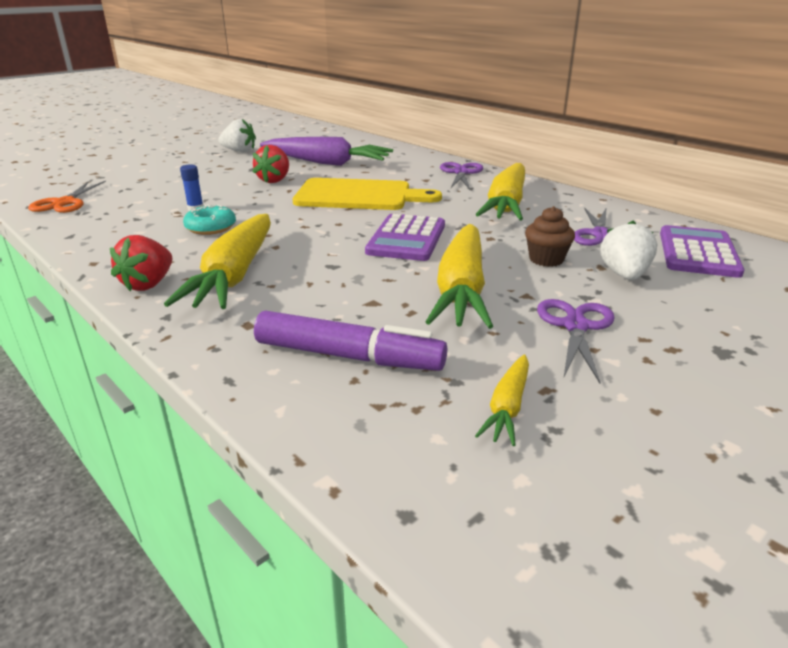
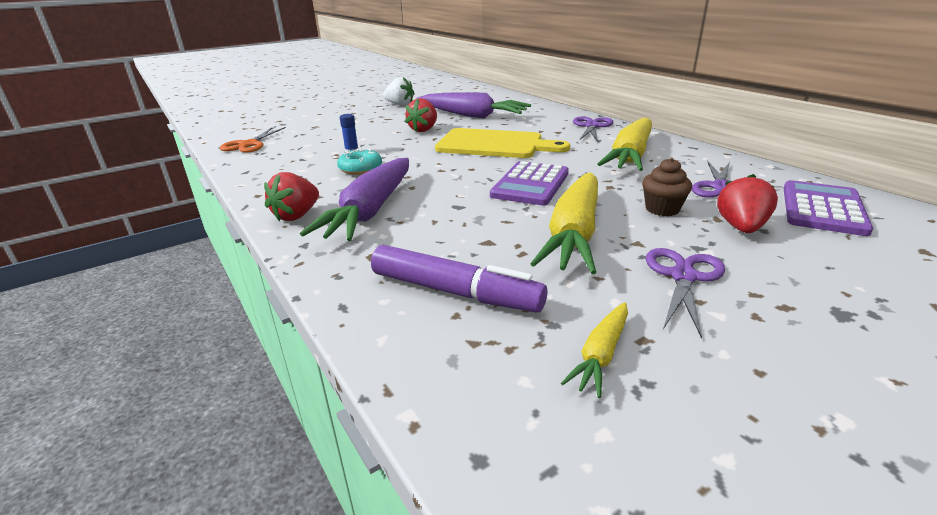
camera: 10 degrees right, 0 degrees up
yellow carrot [164,214,271,309] -> purple carrot [300,158,409,241]
white strawberry [600,221,657,280] -> red strawberry [717,174,778,233]

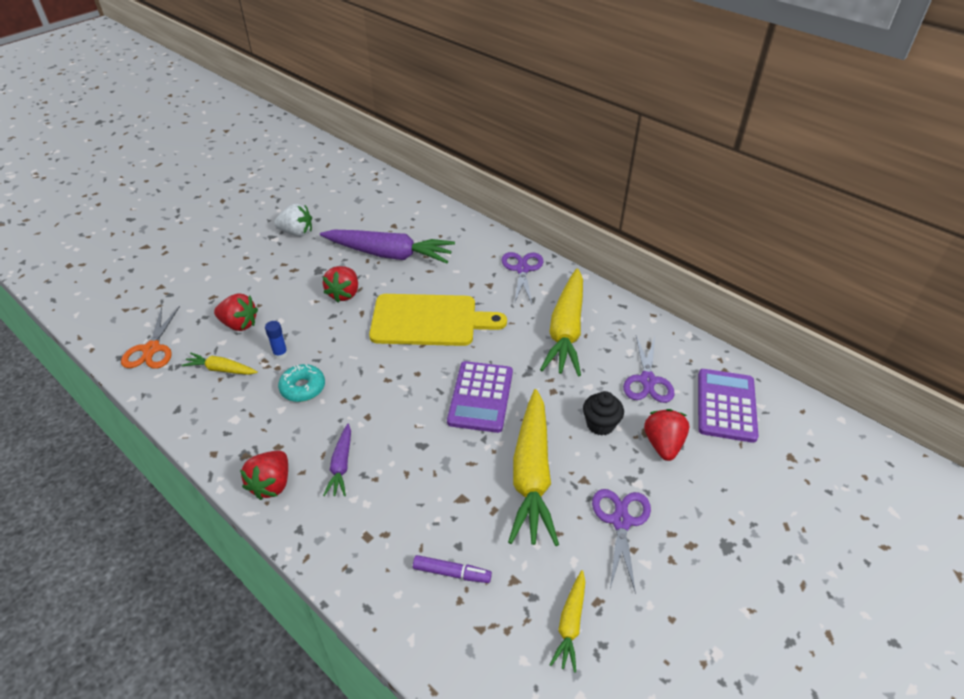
camera: 15 degrees left, 15 degrees up
purple carrot [300,158,409,241] -> purple carrot [323,424,351,496], size x0.48
purple marker [371,245,547,312] -> purple marker [413,555,492,583], size x0.54
brown cupcake [642,158,692,216] -> black cupcake [583,391,624,435]
none -> yellow carrot [181,352,258,375]
none -> red strawberry [214,293,258,331]

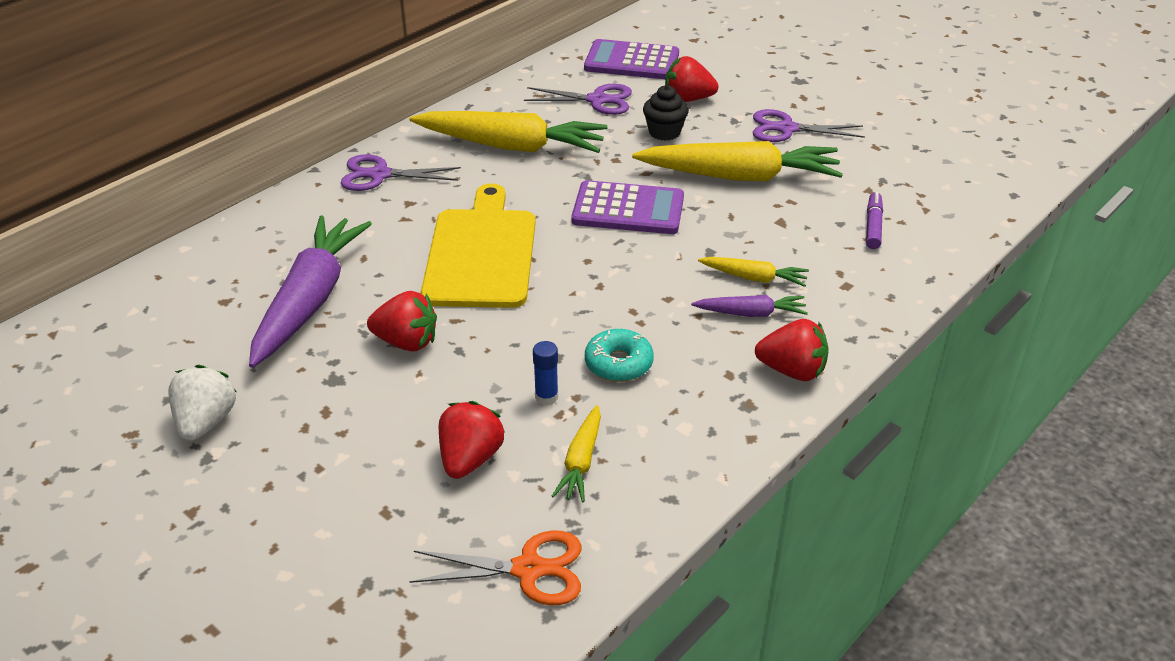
camera: 90 degrees left, 5 degrees down
yellow carrot [550,570,585,673] -> yellow carrot moved to [698,257,809,287]

